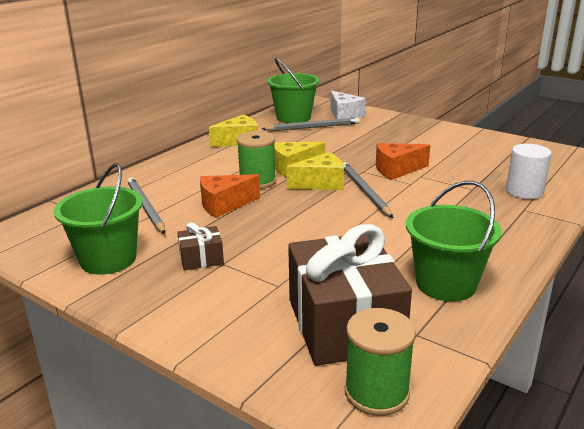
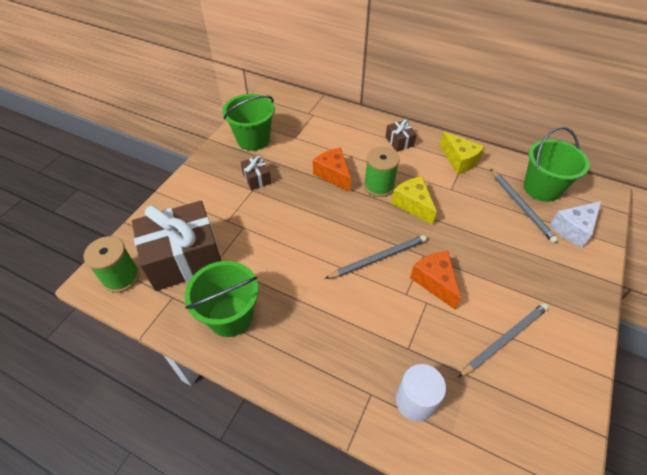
camera: 80 degrees right, 25 degrees up
grey pencil [127,177,166,234] -> grey pencil moved to [458,303,549,378]
yellow cheese [286,152,344,190] -> none
none -> brown gift [385,120,417,152]

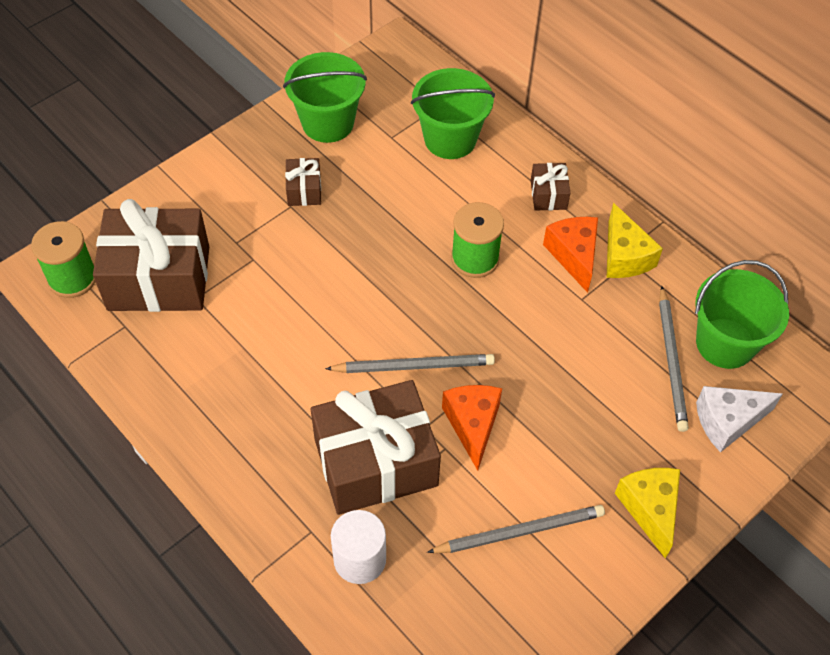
camera: 20 degrees right, 5 degrees up
green bucket [185,261,259,337] -> green bucket moved to [411,68,495,159]
orange cheese [313,148,351,192] -> orange cheese moved to [543,217,598,293]
yellow cheese [391,176,437,225] -> yellow cheese moved to [615,468,680,559]
none -> brown gift [311,380,441,515]

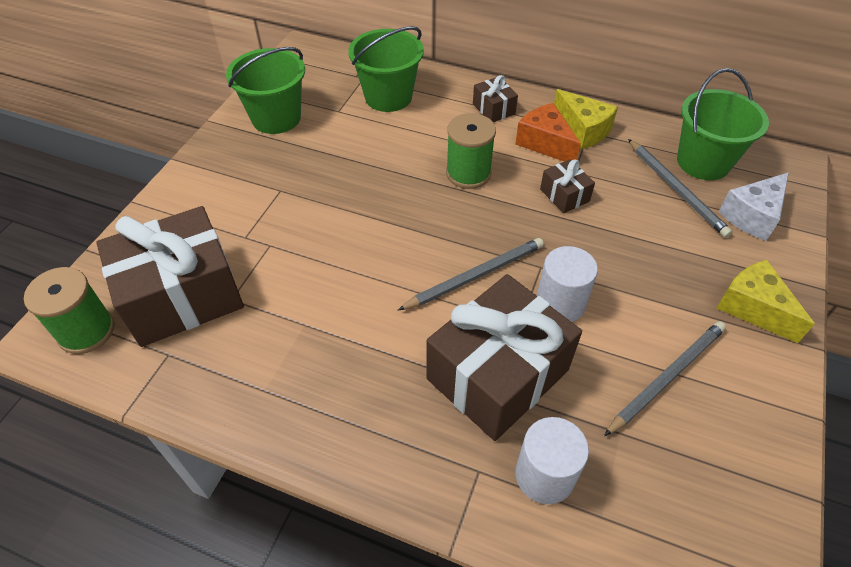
camera: 25 degrees left, 5 degrees down
brown gift [285,158,321,206] -> brown gift moved to [540,159,595,213]
orange cheese [442,385,502,471] -> white cylinder [537,246,598,322]

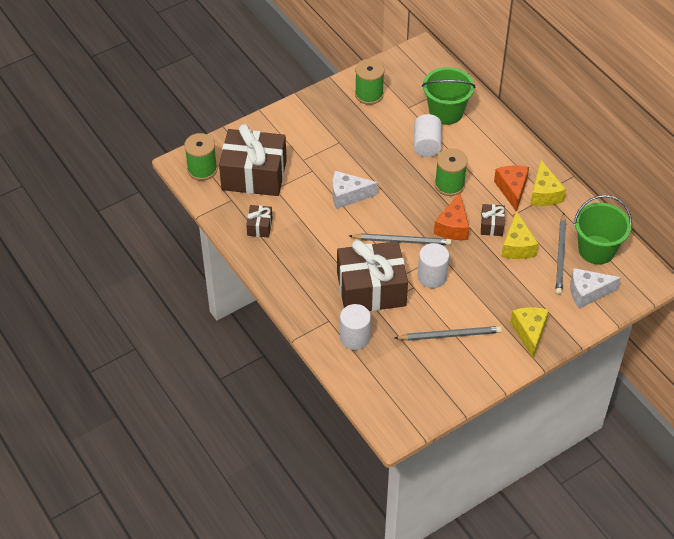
camera: 35 degrees right, 0 degrees up
green bucket [226,47,305,134] -> green spool [355,59,385,105]
brown gift [473,75,518,122] -> brown gift moved to [246,205,272,238]
none -> white cheese [333,171,378,209]
none -> white cylinder [414,114,442,157]
none -> orange cheese [434,193,469,240]
none -> yellow cheese [502,211,539,259]

